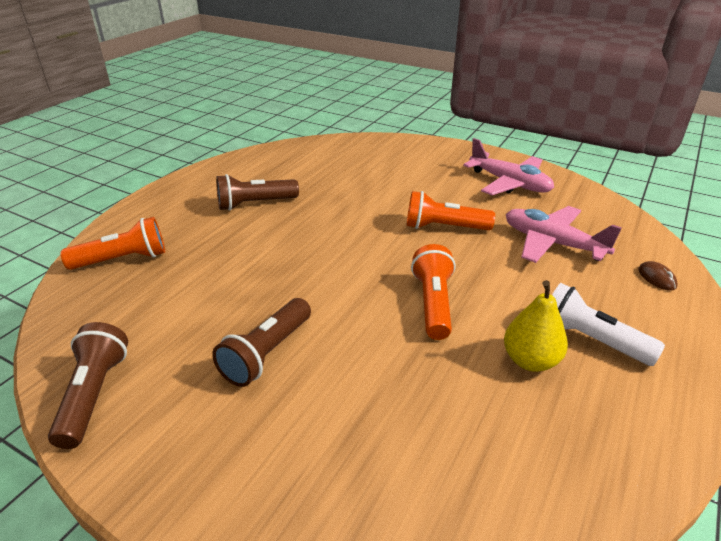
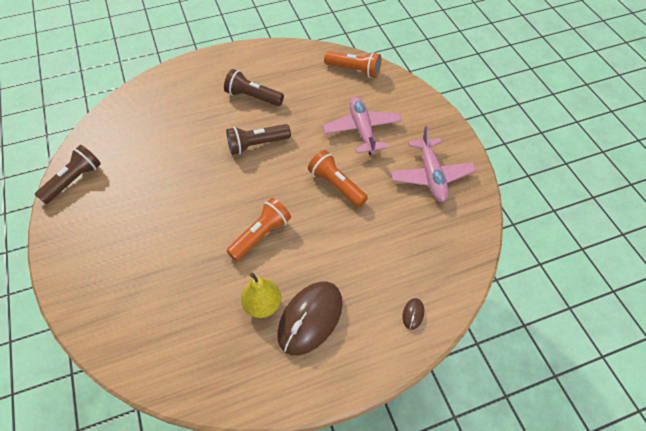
camera: 40 degrees right, 20 degrees up
orange flashlight [61,217,165,270] -> orange flashlight moved to [324,51,381,78]
brown flashlight [212,298,311,387] -> brown flashlight moved to [226,124,291,155]
pink plane [506,206,622,263] -> pink plane moved to [323,97,402,155]
white flashlight [552,283,665,366] -> brown mouse [277,282,343,355]

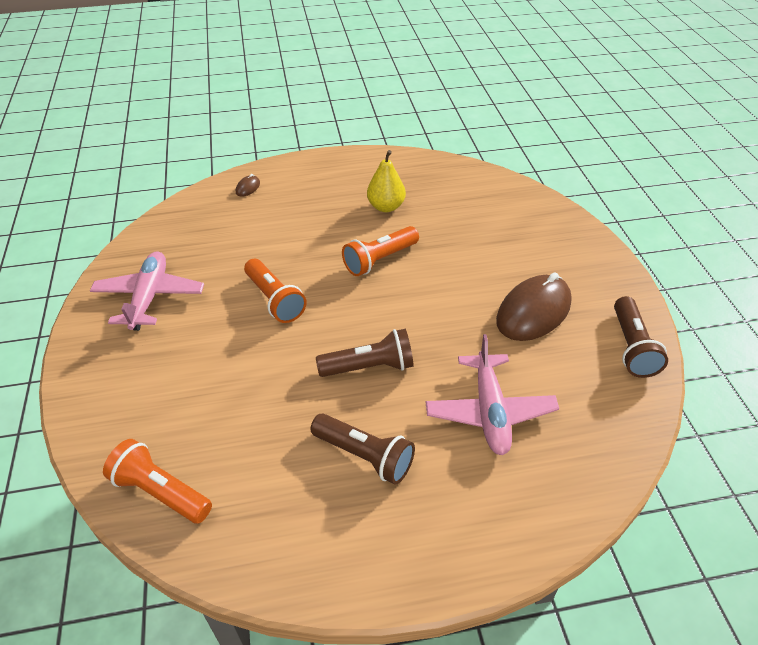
camera: 170 degrees left, 10 degrees down
brown flashlight [35,145,101,204] -> brown flashlight turned 45 degrees counterclockwise [614,296,668,378]
brown mouse [277,282,343,355] -> brown mouse moved to [496,272,572,341]
pink plane [323,97,402,155] -> pink plane moved to [426,334,559,455]

